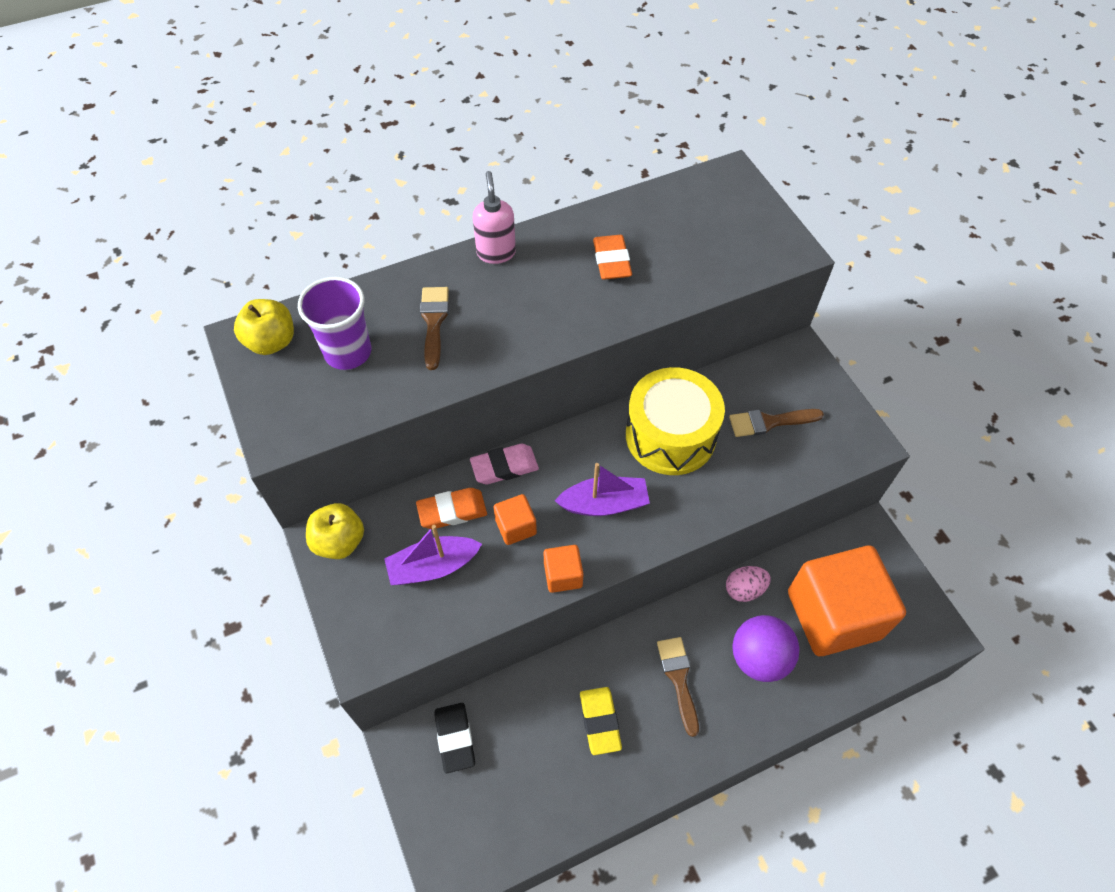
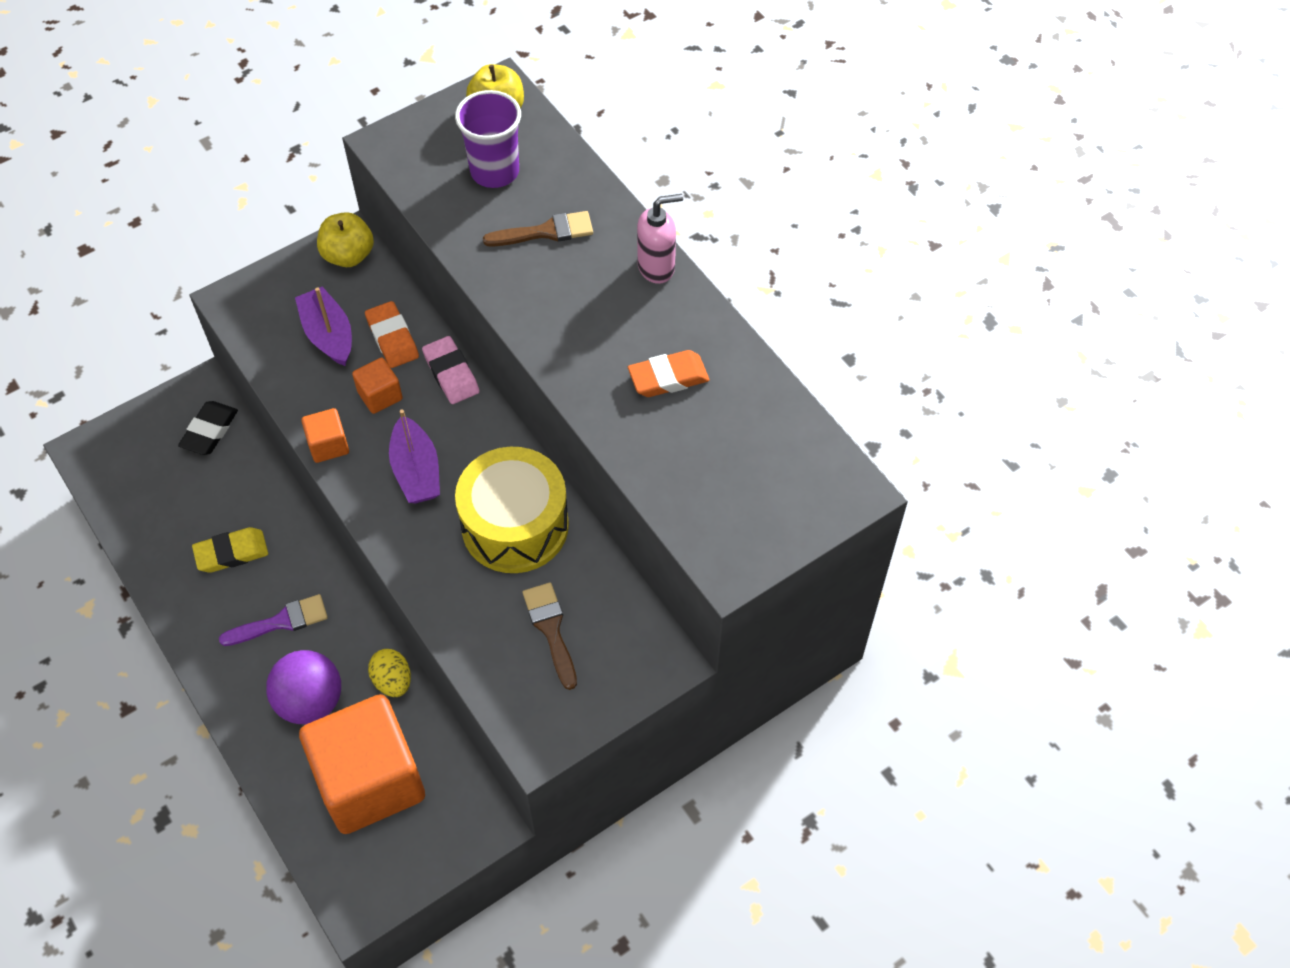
camera: 80 degrees right, 0 degrees up
black eraser [435,703,475,773] -> black eraser turned 45 degrees counterclockwise [178,401,238,455]
brown brush [657,637,699,737] -> purple brush [219,594,328,646]
pink egg [726,566,771,602] -> yellow egg [368,649,411,697]

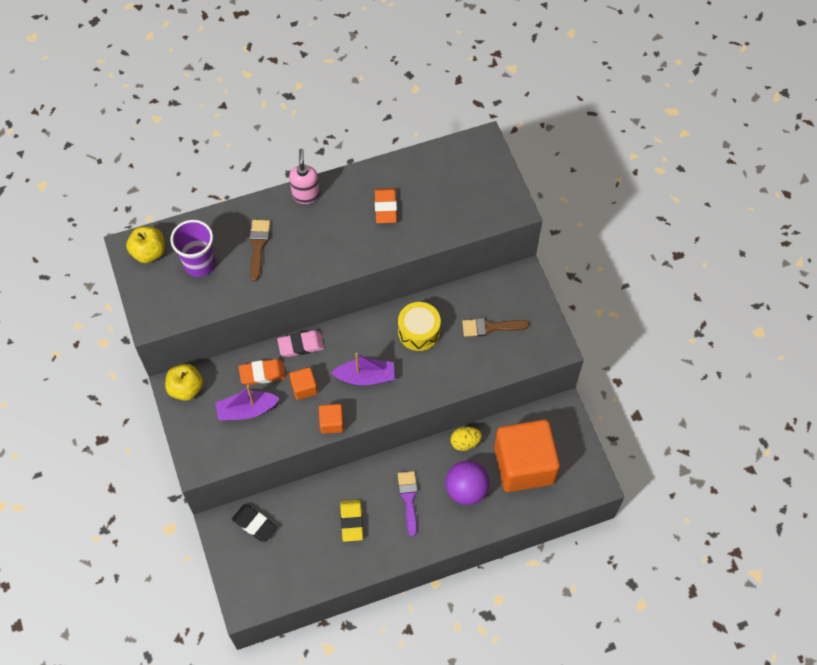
camera: 75 degrees left, 5 degrees up
yellow drum [455,447,569,573] -> yellow drum [398,302,441,351], size x0.67

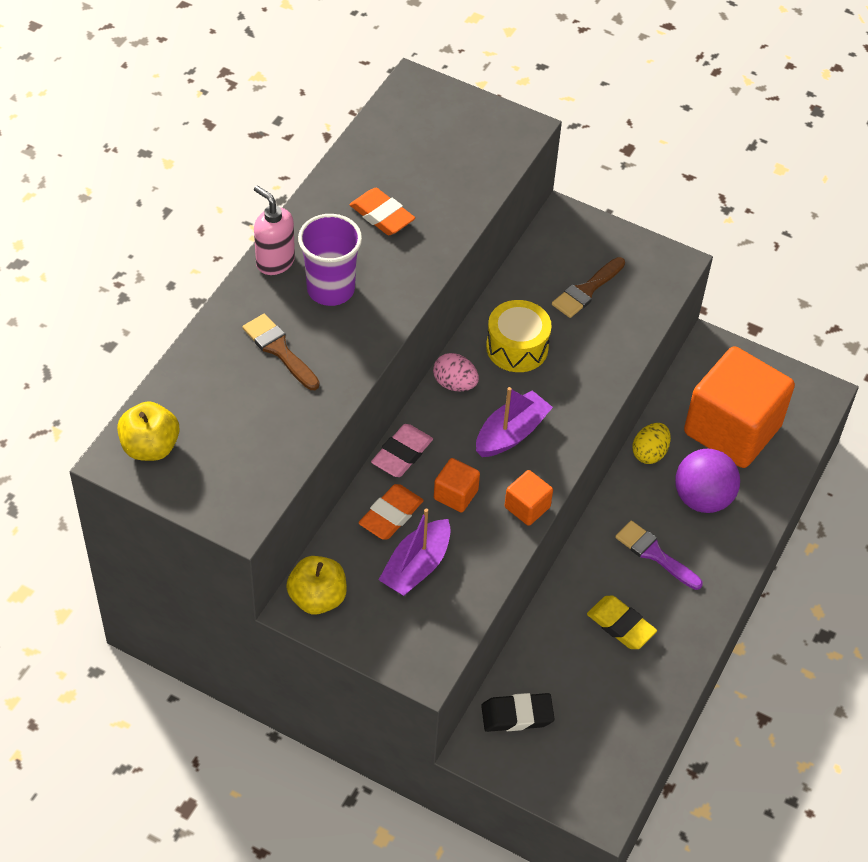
camera: 45 degrees left, 10 degrees down
purple cup [170,220,215,277] -> purple cup moved to [298,214,362,306]
none -> pink egg [433,353,479,391]

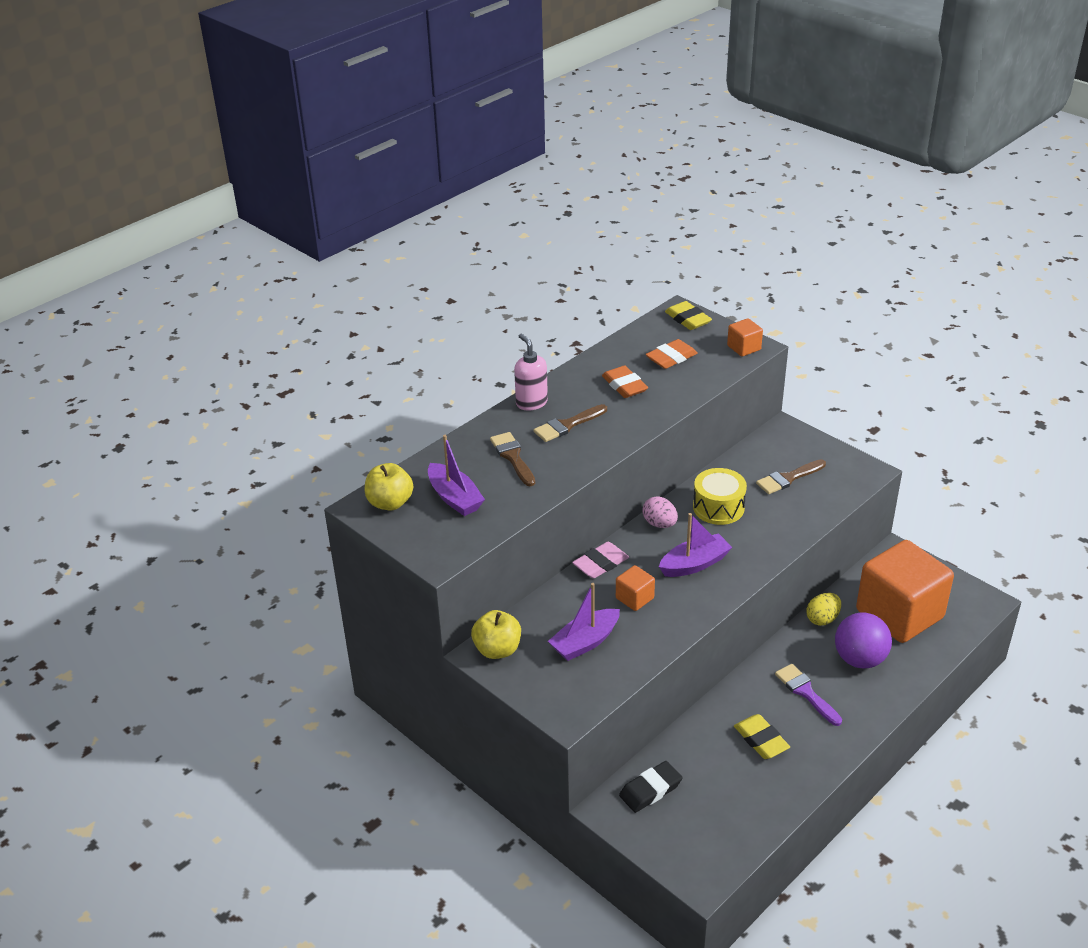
camera: 20 degrees right, 15 degrees down
purple cup [298,214,362,306] -> brown brush [533,404,607,442]
orange eraser [358,484,424,540] -> orange eraser moved to [646,339,698,369]
black eraser [481,693,555,732] -> black eraser turned 45 degrees counterclockwise [619,761,682,813]
orange cube [504,470,553,526] -> orange cube moved to [727,318,763,356]
none -> purple boat [428,435,485,516]
none -> yellow eraser [665,301,712,330]

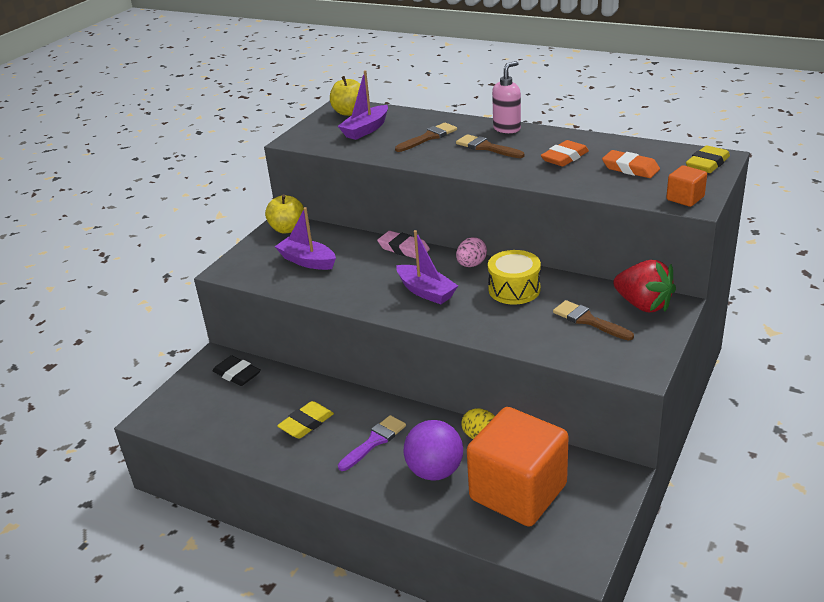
camera: 75 degrees right, 5 degrees down
orange cube [616,565,655,611] -> none
none -> red strawberry [613,260,676,312]

